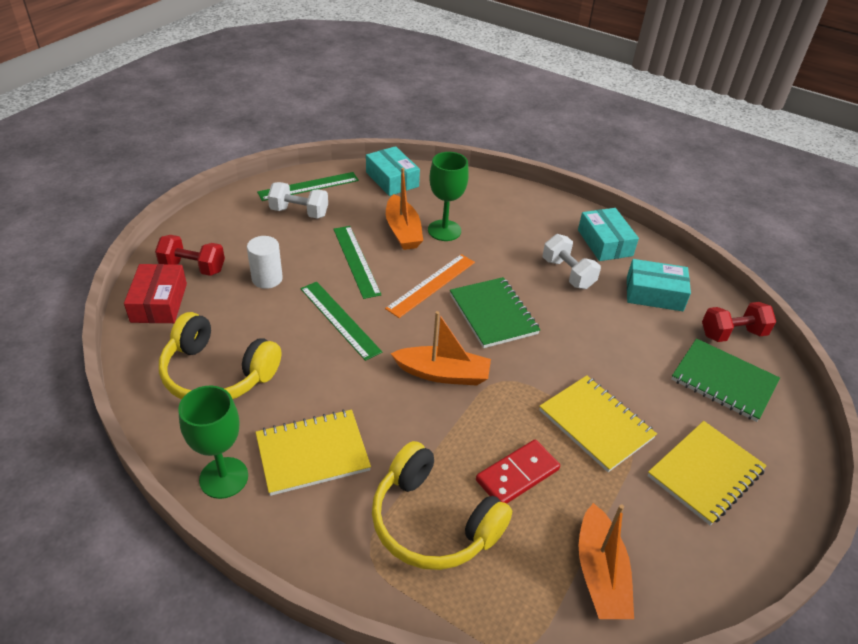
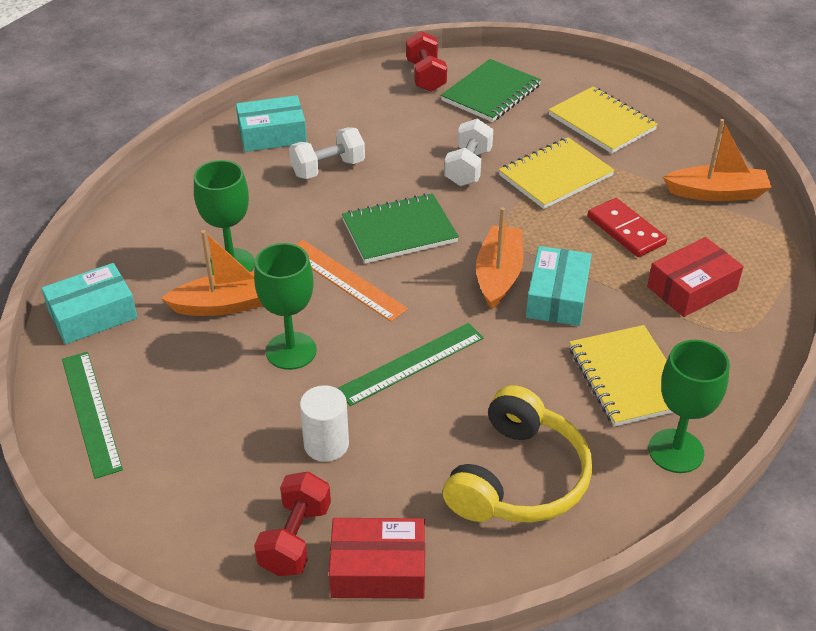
camera: 85 degrees left, 0 degrees up
white dumbbell [268,182,328,219] -> white dumbbell moved to [444,118,493,186]
green ruler [333,226,382,299] -> green goblet [254,243,317,370]
yellow headphones [372,441,512,570] -> red box [647,237,744,317]
turquoise box [627,259,691,311] -> turquoise box moved to [526,246,592,326]

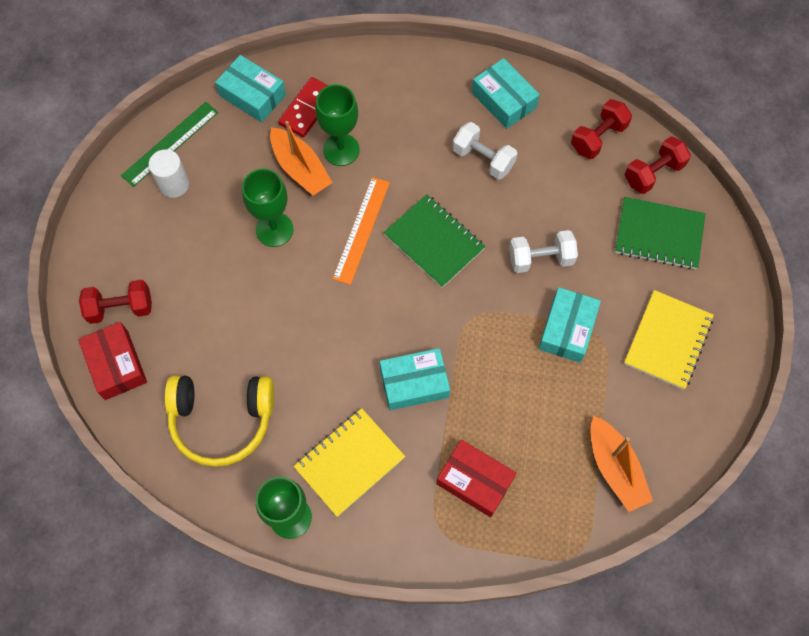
camera: 65 degrees right, 25 degrees up
white cylinder [300,385,349,462] -> white cylinder moved to [149,149,189,198]
green ruler [337,323,484,406] -> none
orange boat [476,207,523,309] -> none
yellow notebook [499,137,615,209] -> turquoise box [538,287,601,363]
red domino [588,198,667,257] -> red domino moved to [278,77,329,137]
none -> red dumbbell [571,99,632,159]

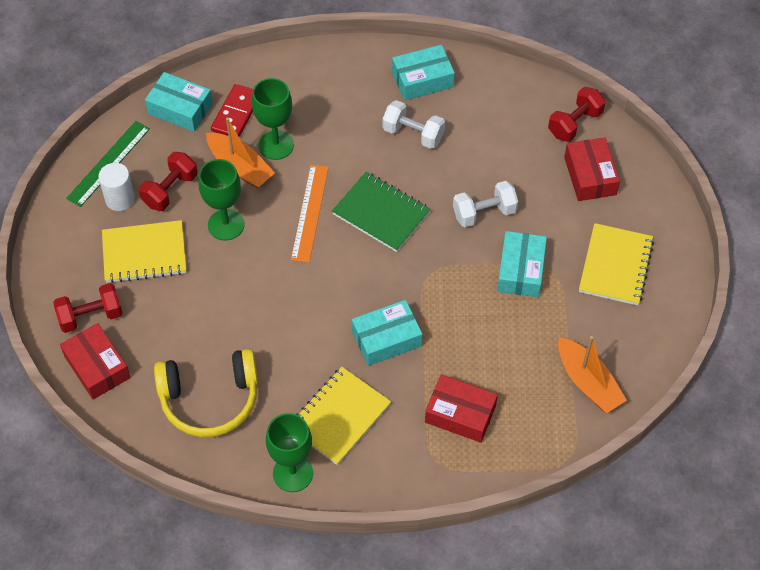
camera: 10 degrees left, 10 degrees down
turquoise box [472,58,540,129] -> turquoise box turned 60 degrees counterclockwise [392,45,455,100]
red dumbbell [571,99,632,159] -> red dumbbell moved to [139,152,198,211]
green notebook [615,197,706,270] -> red box [564,137,620,201]
none -> yellow notebook [102,220,186,283]

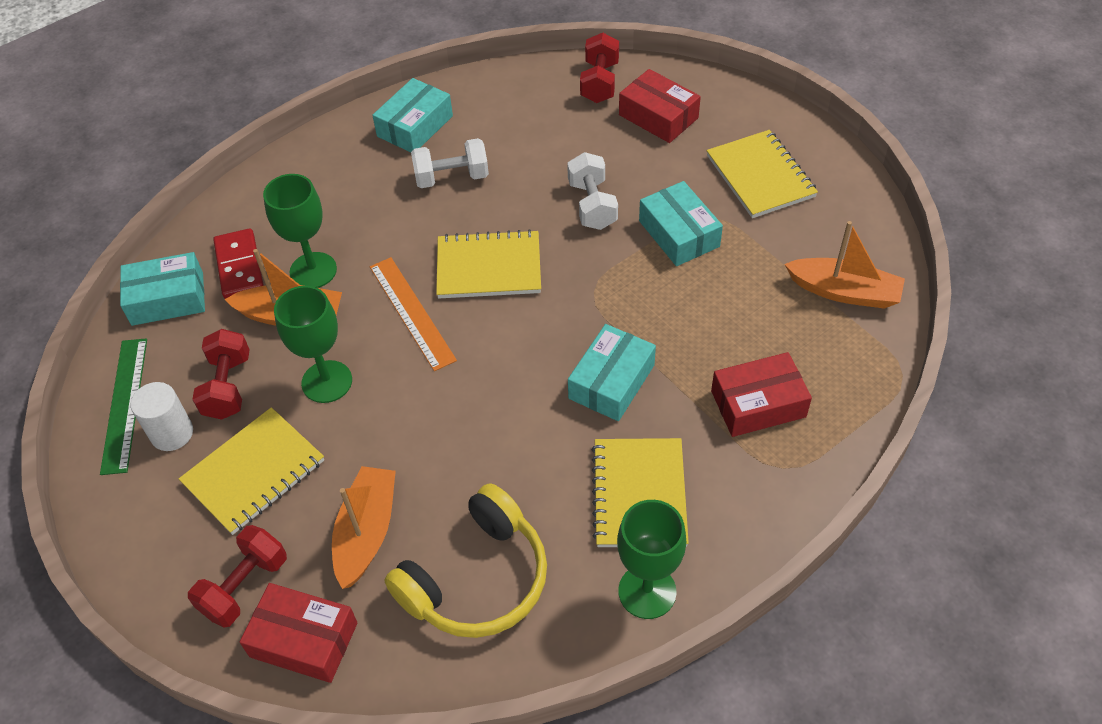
camera: 35 degrees left, 5 degrees down
green notebook [332,172,430,252] -> yellow notebook [436,229,541,299]
white dumbbell [453,181,518,227] -> white dumbbell turned 45 degrees counterclockwise [567,152,618,230]
none -> orange boat [332,466,396,589]

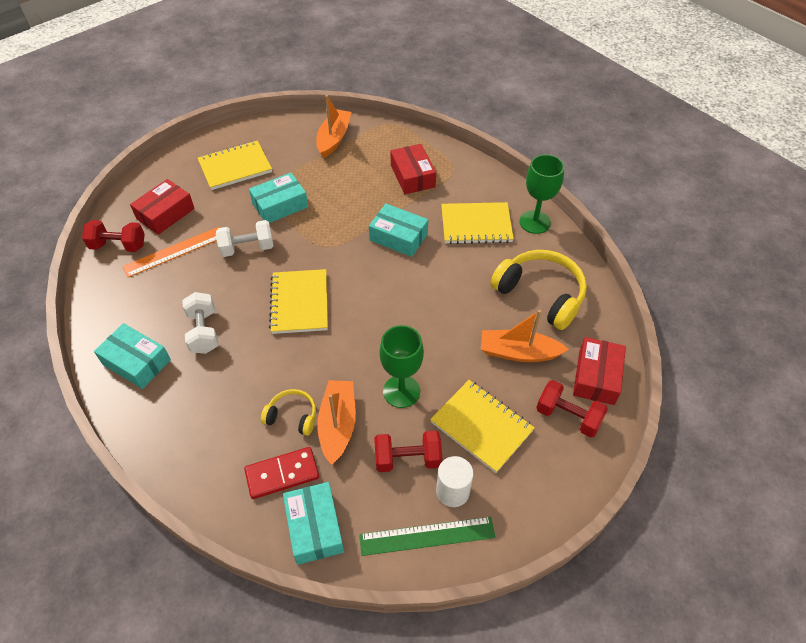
camera: 95 degrees left, 0 degrees up
green goblet [263,174,337,288] -> yellow headphones [261,389,316,436]
orange ruler [370,257,457,371] -> orange ruler moved to [122,227,219,277]

